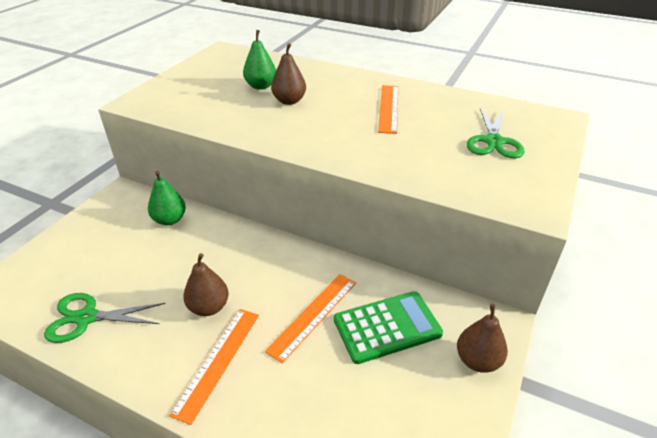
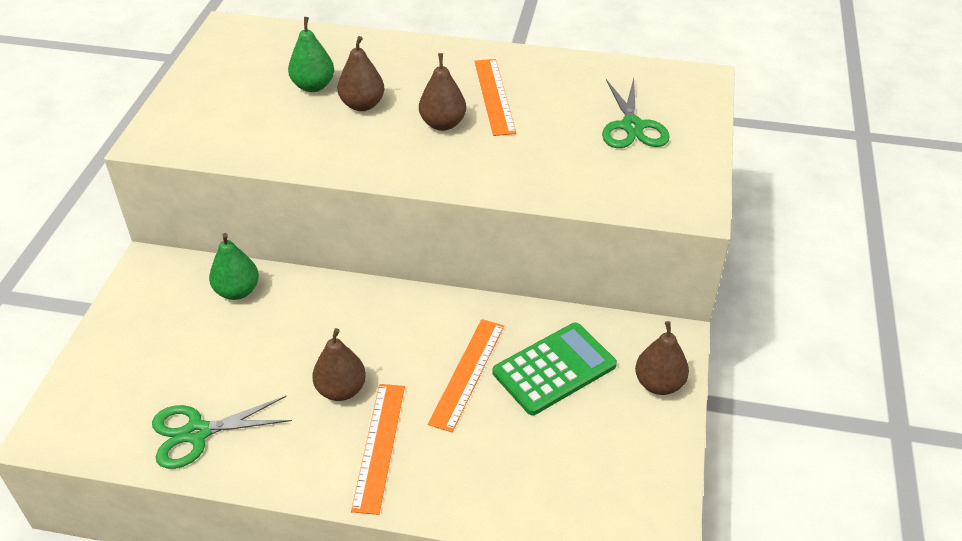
camera: 15 degrees left, 5 degrees up
none -> brown pear [419,53,466,131]

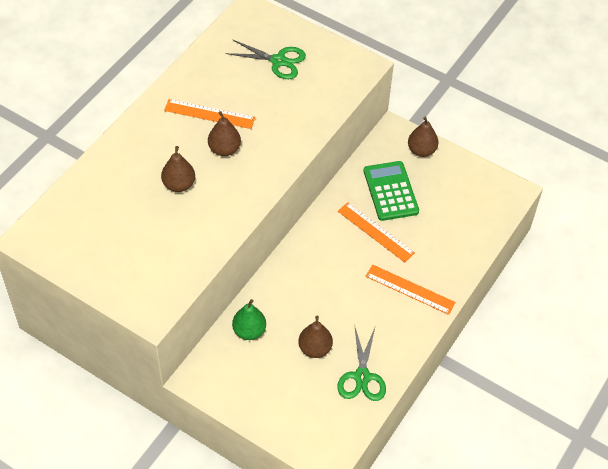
camera: 70 degrees left, 10 degrees up
green pear [288,17,334,92] -> none
brown pear [312,328,366,401] -> brown pear moved to [298,316,333,358]

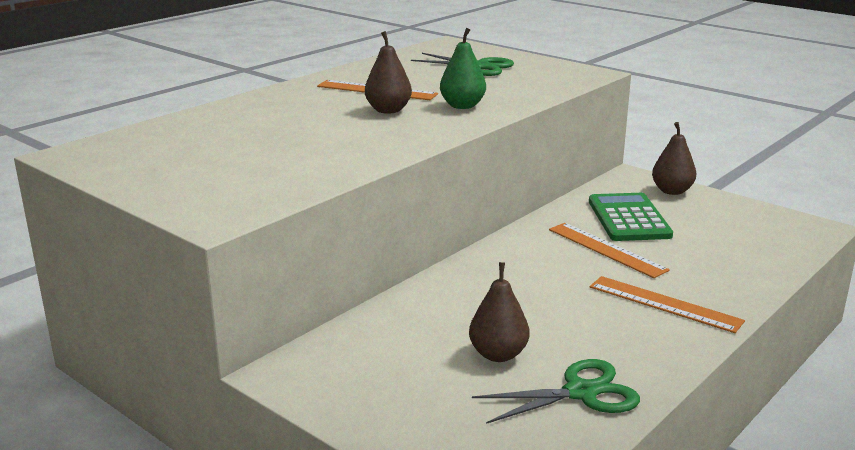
camera: 10 degrees right, 30 degrees down
brown pear [161,146,195,192] -> none
green pear [232,299,266,340] -> green pear moved to [440,28,486,109]
green scissors [337,328,386,401] -> green scissors turned 120 degrees counterclockwise [472,359,640,424]

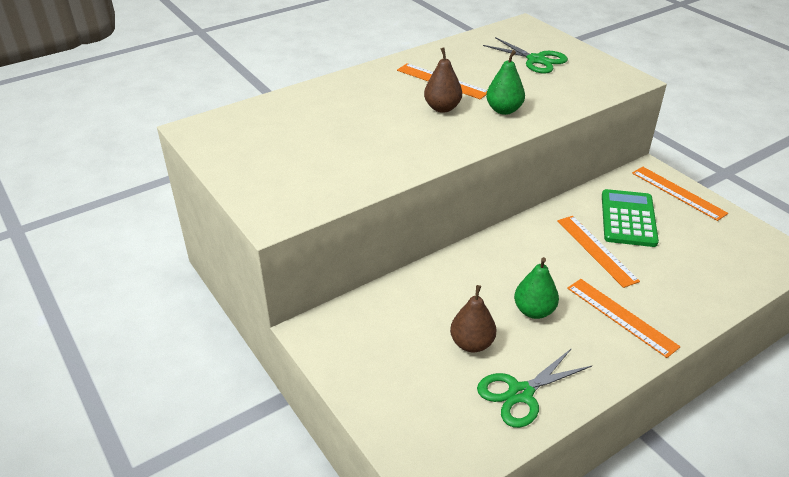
camera: 15 degrees right, 15 degrees up
green scissors [472,359,640,424] -> green scissors turned 150 degrees clockwise [477,348,593,428]
brown pear [652,122,696,195] -> orange ruler [632,167,728,221]
none -> green pear [514,257,559,319]

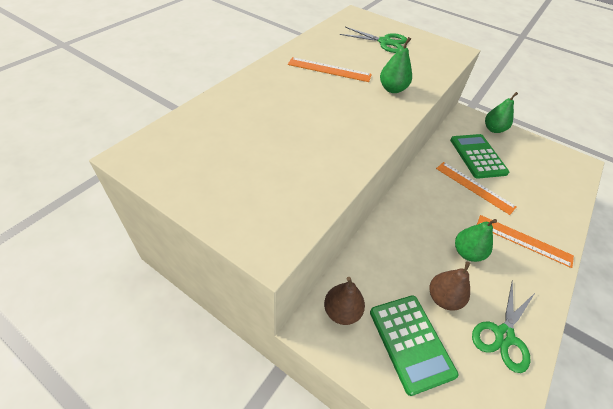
camera: 25 degrees left, 10 degrees up
brown pear [424,47,462,113] -> brown pear moved to [324,277,365,325]
orange ruler [632,167,728,221] -> green pear [485,92,518,133]
none -> green calculator [370,295,458,396]

